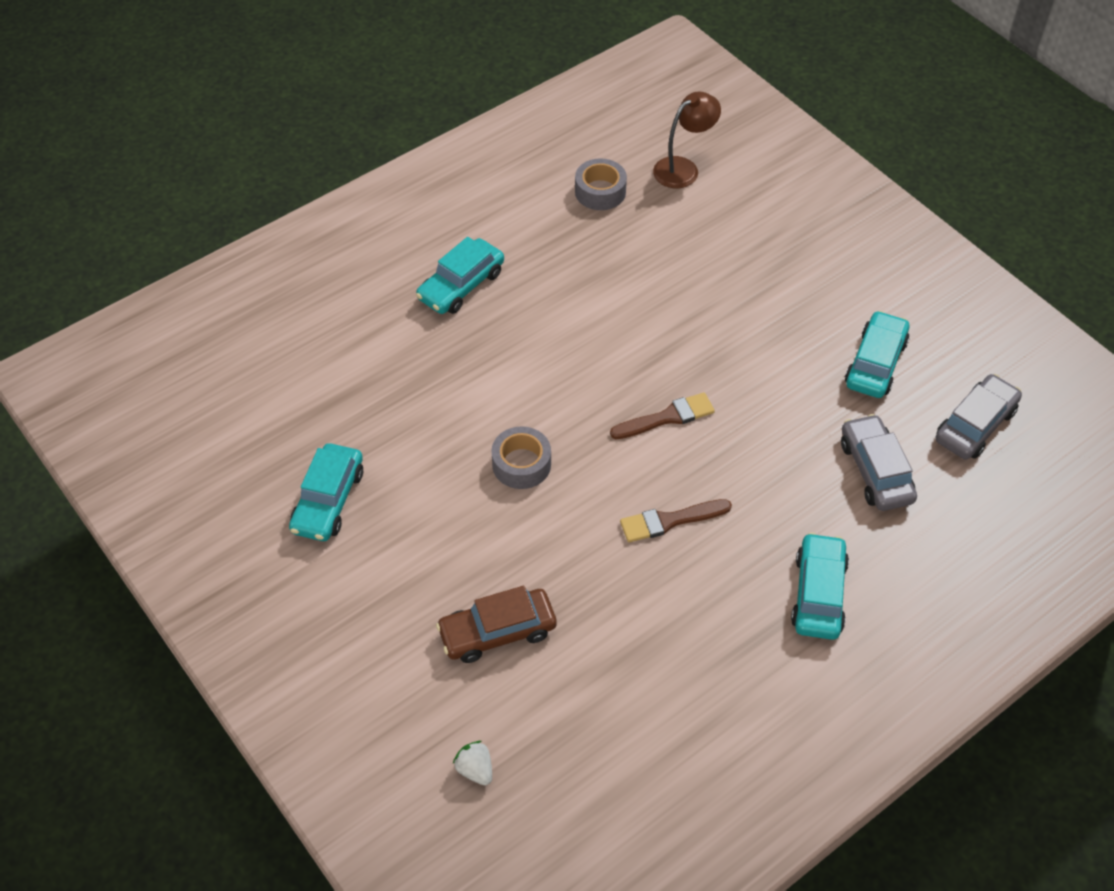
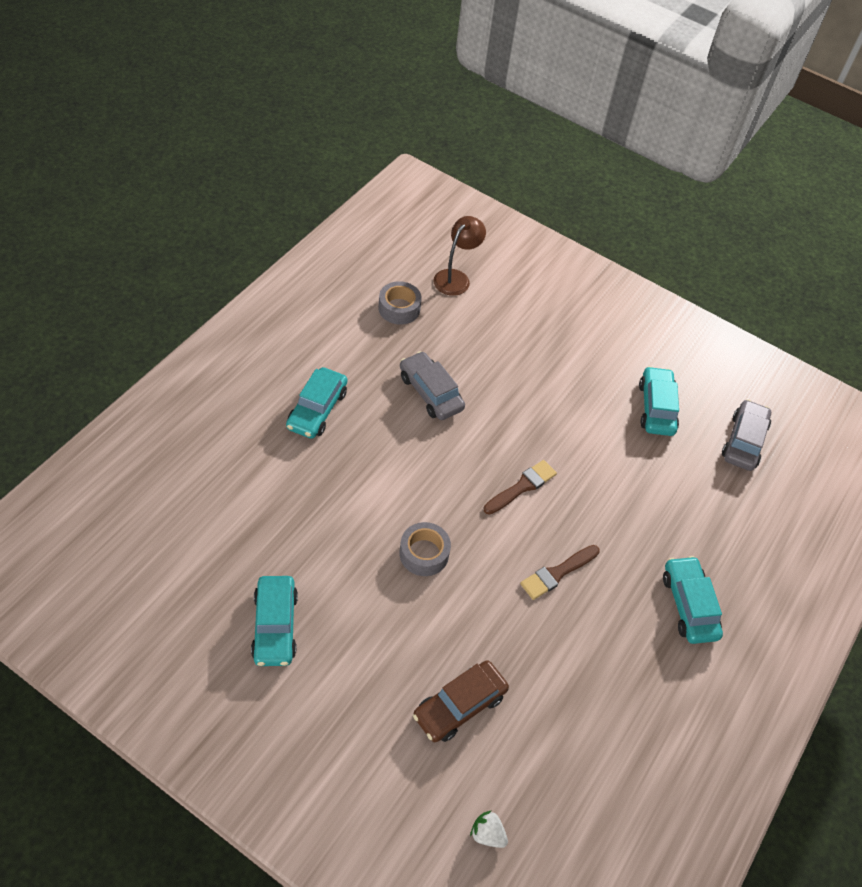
camera: 25 degrees left, 0 degrees up
grey car [841,414,917,511] -> grey car moved to [400,351,465,420]

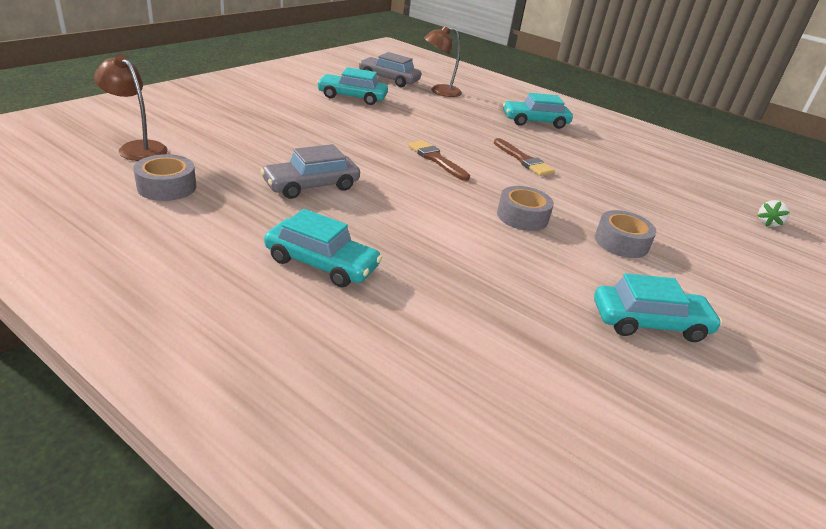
camera: 85 degrees left, 20 degrees down
brown car [413,660,509,742] -> none
none -> brown lamp [424,26,462,97]
none -> grey tape [595,210,657,258]

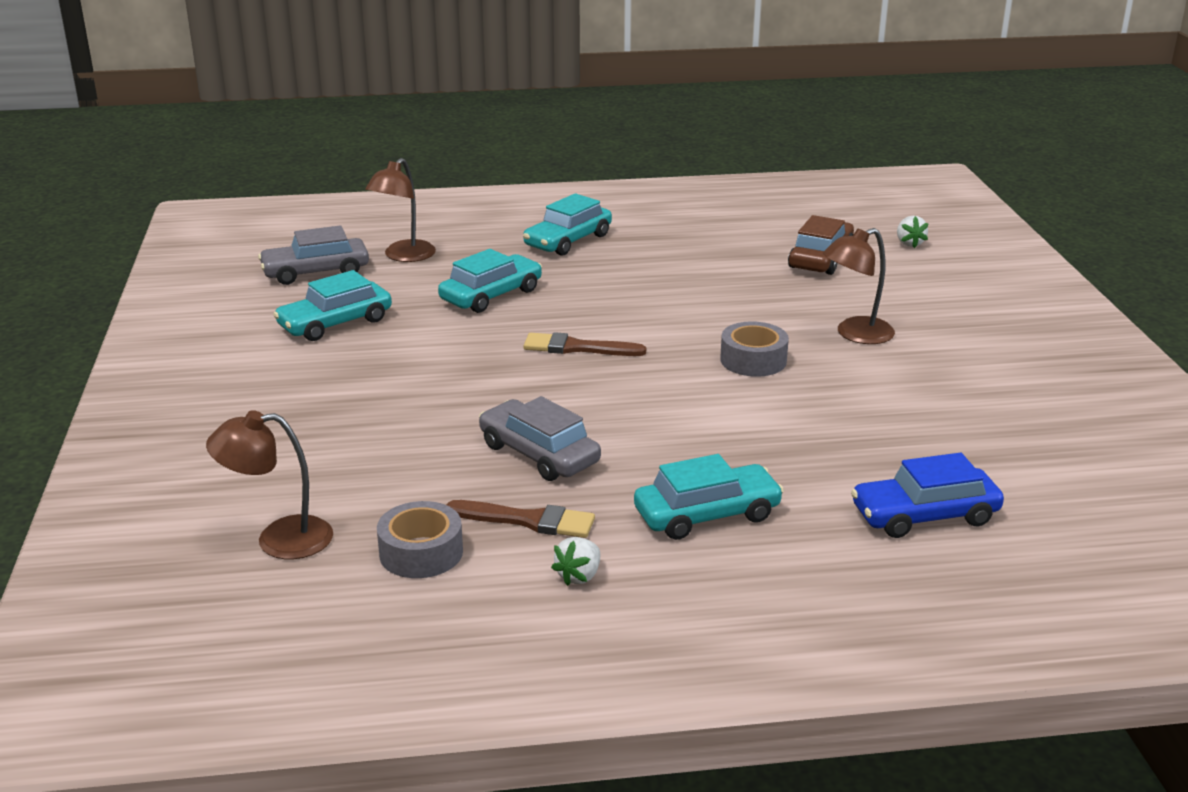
camera: 40 degrees left, 5 degrees down
grey car [261,144,360,199] -> grey car turned 120 degrees clockwise [479,396,601,481]
brown brush [494,138,555,176] -> brown brush moved to [447,500,595,538]
turquoise car [594,273,723,342] -> turquoise car moved to [438,249,542,313]
grey tape [595,210,657,258] -> brown lamp [823,228,895,344]
none -> white strawberry [551,537,600,586]
none -> brown car [788,215,854,275]
none -> blue car [851,453,1004,538]

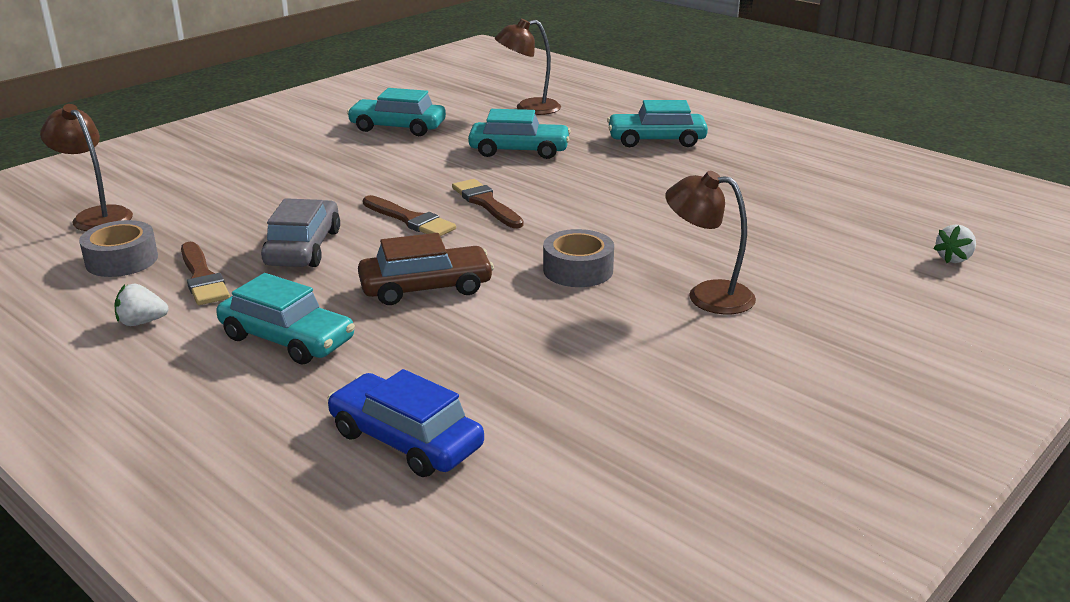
camera: 50 degrees right, 0 degrees up
grey car [258,225,369,285] -> none
brown car [788,215,854,275] -> brown car moved to [358,233,494,305]
none -> brown brush [363,195,456,236]

